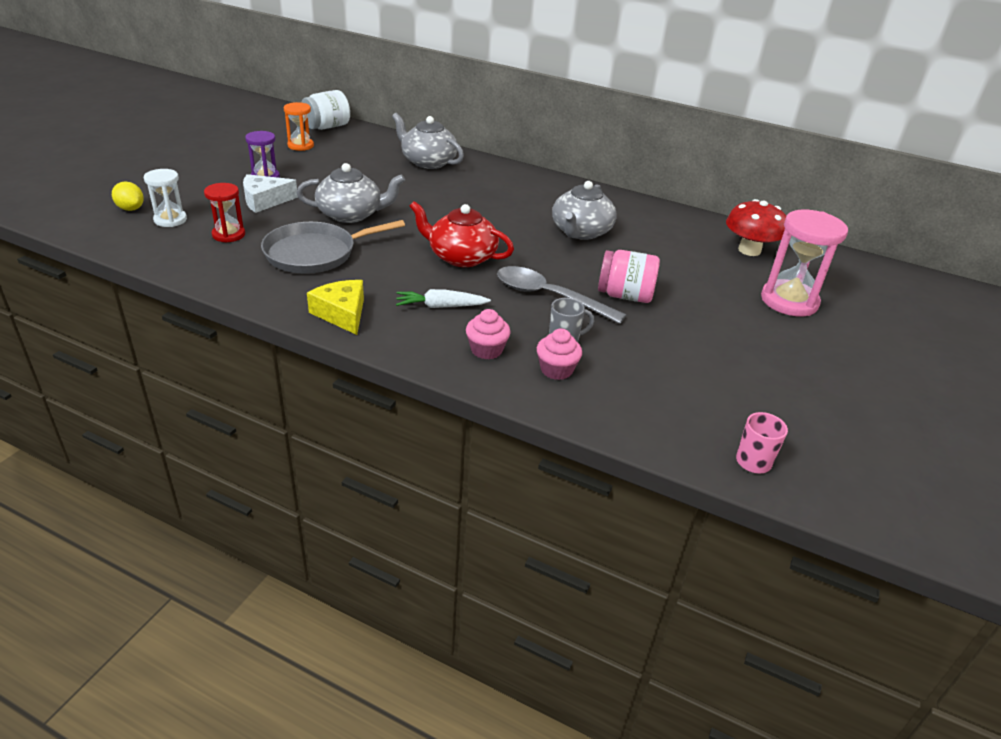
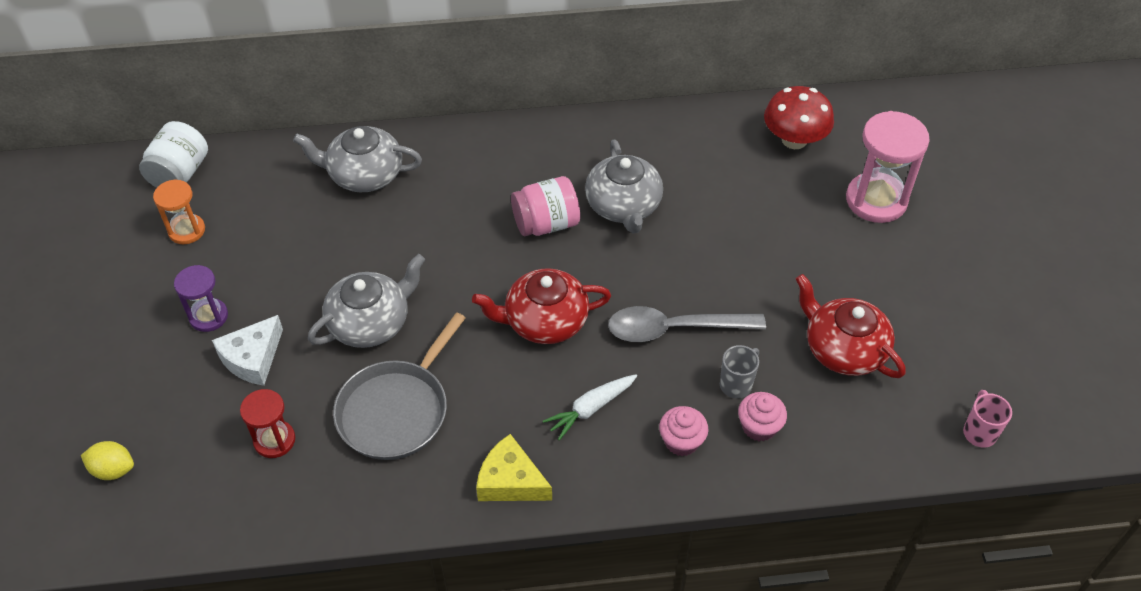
camera: 30 degrees left, 15 degrees up
white hourglass [144,169,187,227] -> none
pink jar [598,250,660,303] -> pink jar moved to [511,176,580,236]
none -> red teapot [795,274,906,378]

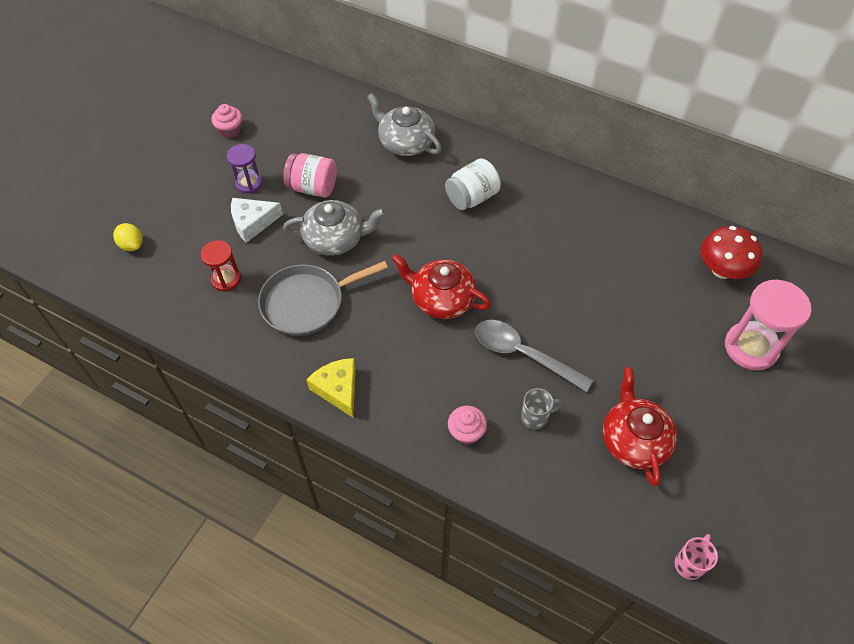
camera: 35 degrees right, 5 degrees up
white jar [139,121,208,188] -> white jar moved to [445,159,501,210]
orange hourglass [153,179,205,244] -> none
pink jar [511,176,580,236] -> pink jar moved to [283,153,337,198]
white carrot [543,374,637,441] -> none
grey teapot [585,140,663,233] -> none
pink cupcake [738,392,787,441] -> pink cupcake moved to [212,104,242,138]

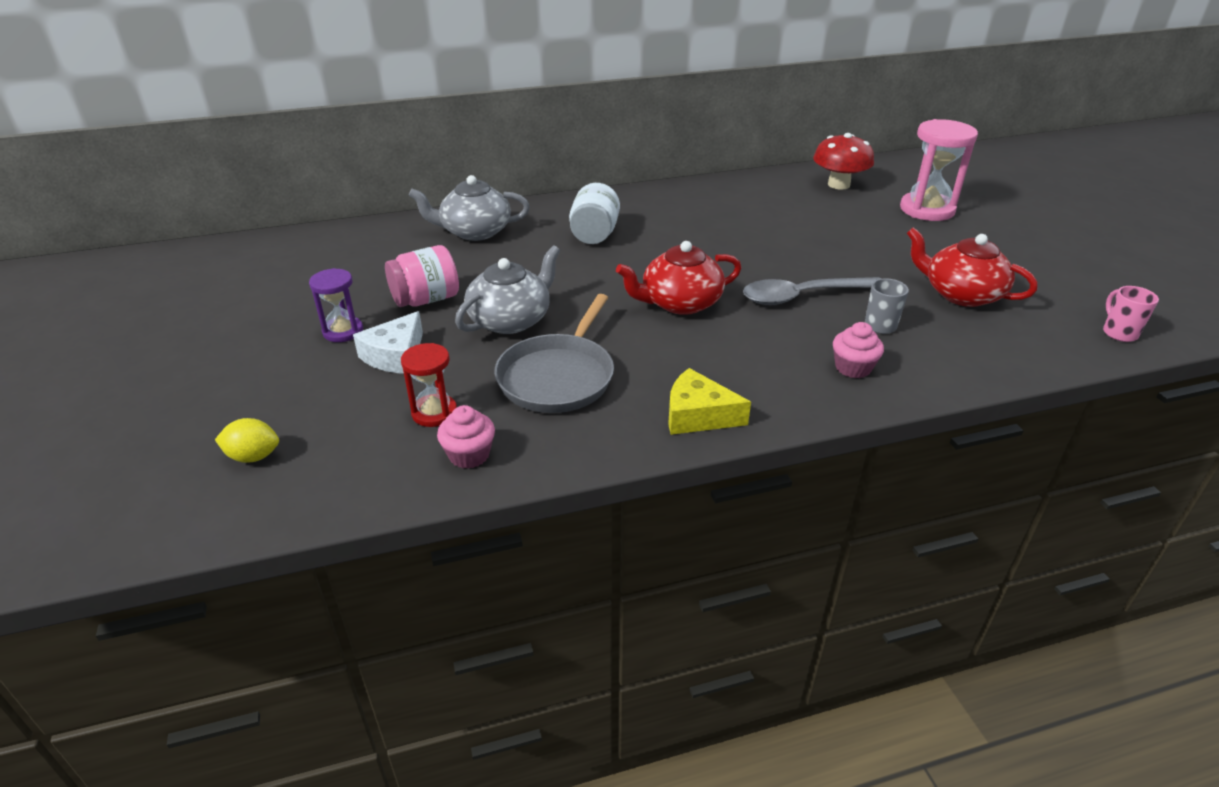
camera: 45 degrees left, 20 degrees down
pink cupcake [212,104,242,138] -> pink cupcake moved to [437,405,495,469]

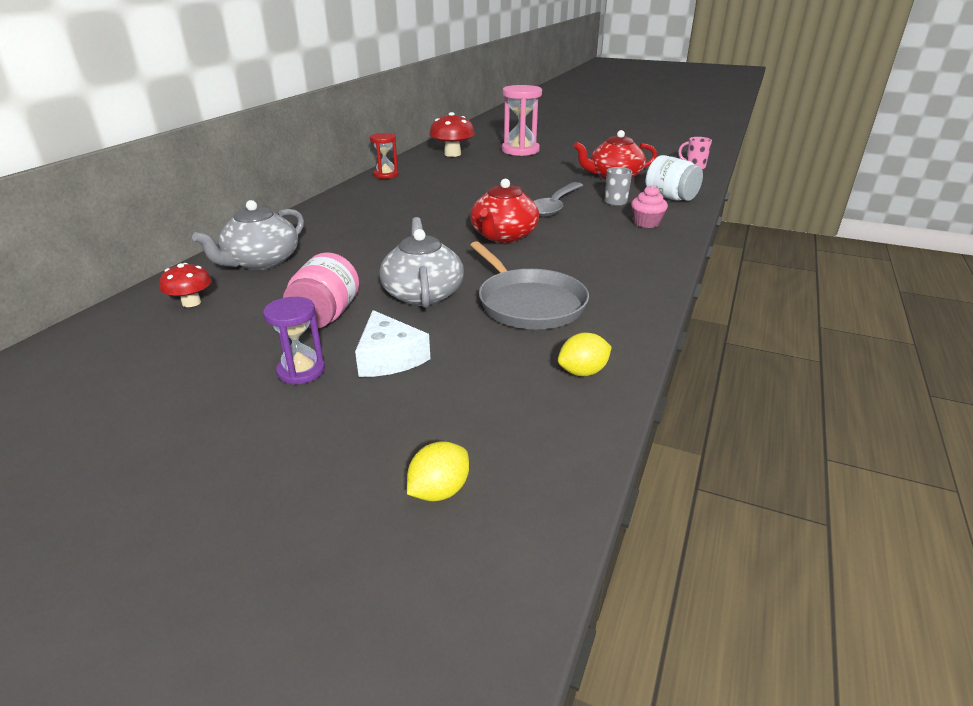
camera: 50 degrees left, 5 degrees down
red hourglass [401,343,457,427] -> red hourglass moved to [370,133,399,179]
pink cupcake [437,405,495,469] -> yellow lemon [558,333,612,376]
white jar [569,183,620,244] -> white jar moved to [646,155,703,201]
yellow cheese [668,368,751,435] -> none
none -> red mushroom [159,263,212,307]

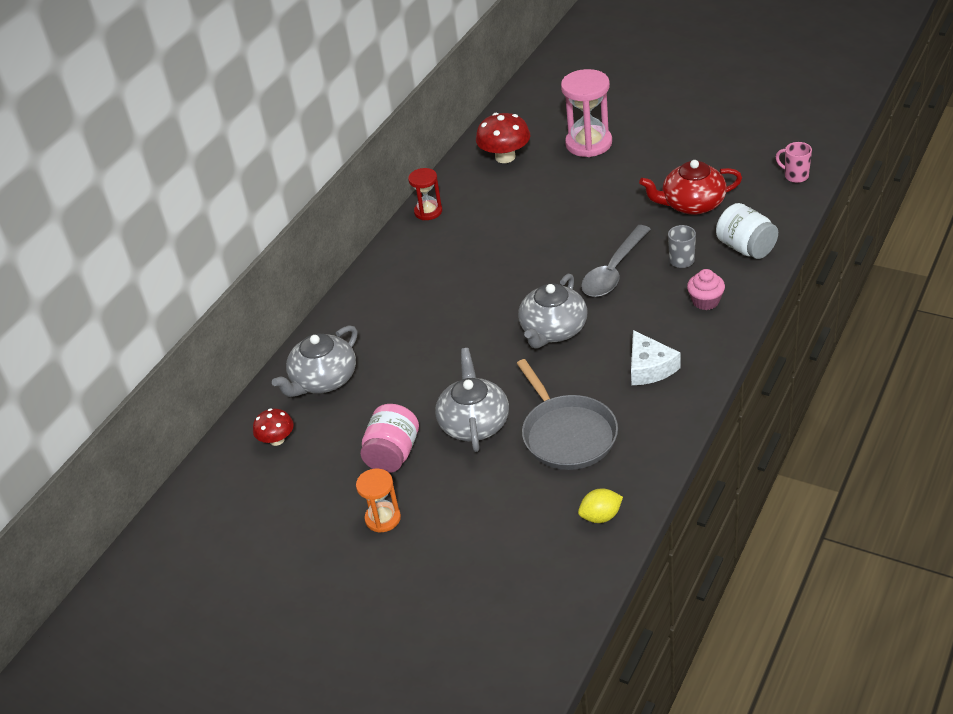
camera: 10 degrees right, 10 degrees up
purple hourglass [263,297,325,385] -> orange hourglass [356,468,401,533]
white cheese [355,310,430,377] -> white cheese moved to [631,330,680,385]
yellow lemon [407,441,469,501] -> none
red teapot [470,179,539,243] -> grey teapot [518,274,588,349]

